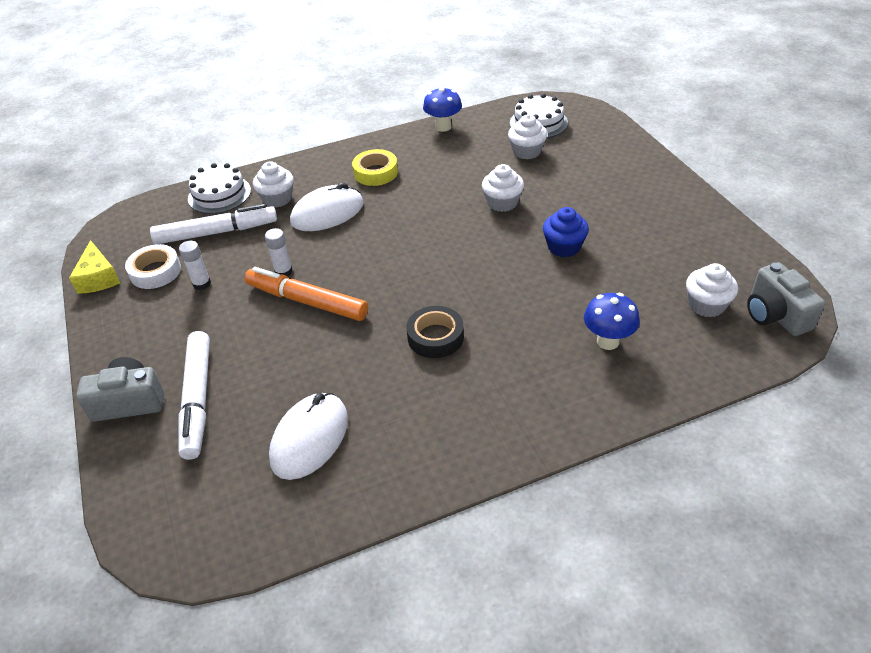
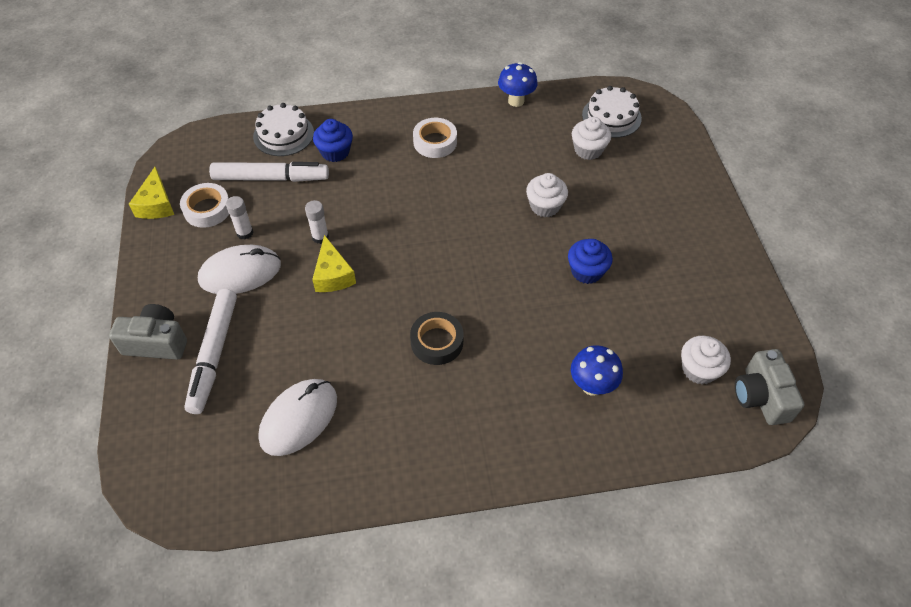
camera: 10 degrees right, 10 degrees up
orange marker [245,267,368,321] -> yellow cheese [312,235,356,292]
white cupcake [253,161,294,207] -> blue cupcake [313,119,353,162]
white mouse [290,183,364,231] -> white mouse moved to [198,245,281,294]
yellow tape [352,149,398,186] -> white tape [413,118,457,158]

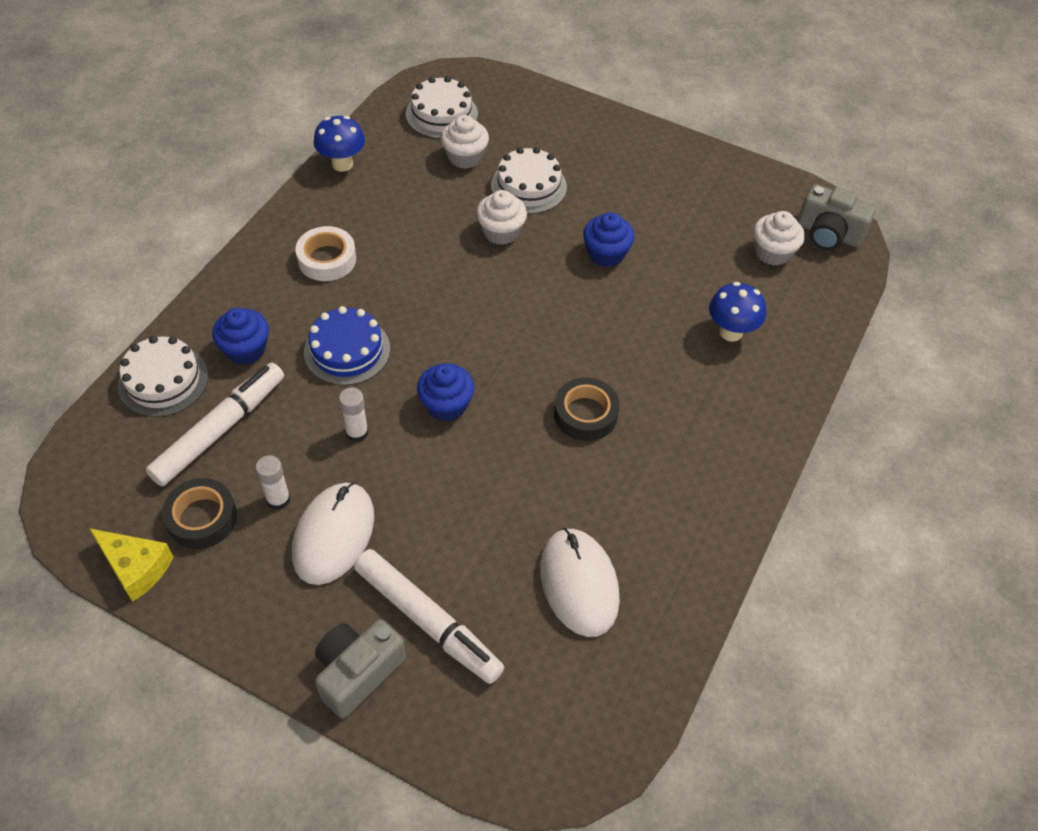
camera: 55 degrees left, 0 degrees up
white tape [180,183,229,228] -> black tape [162,478,237,549]
yellow cheese [312,235,356,292] -> none
none -> blue cake [304,306,390,385]
none -> blue cupcake [417,363,474,421]
none -> white cake [491,147,567,214]

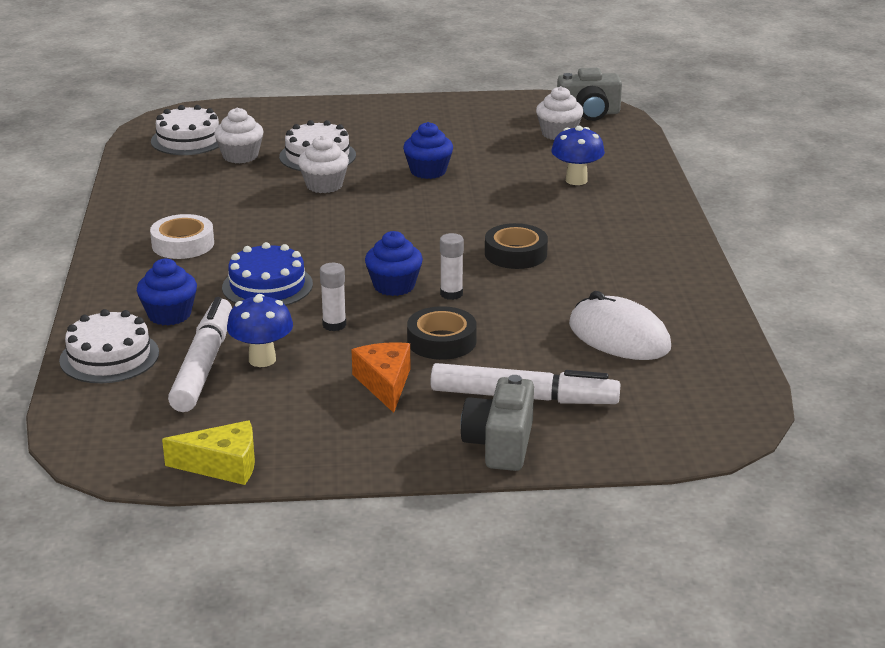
camera: 30 degrees left, 25 degrees down
black tape [162,478,237,549] -> black tape moved to [407,306,477,360]
white glue stick [255,455,290,510] -> white glue stick moved to [440,233,464,300]
white mouse [292,482,374,585] -> orange cheese [351,342,410,413]
blue mushroom [313,116,365,172] -> blue mushroom moved to [227,294,293,367]

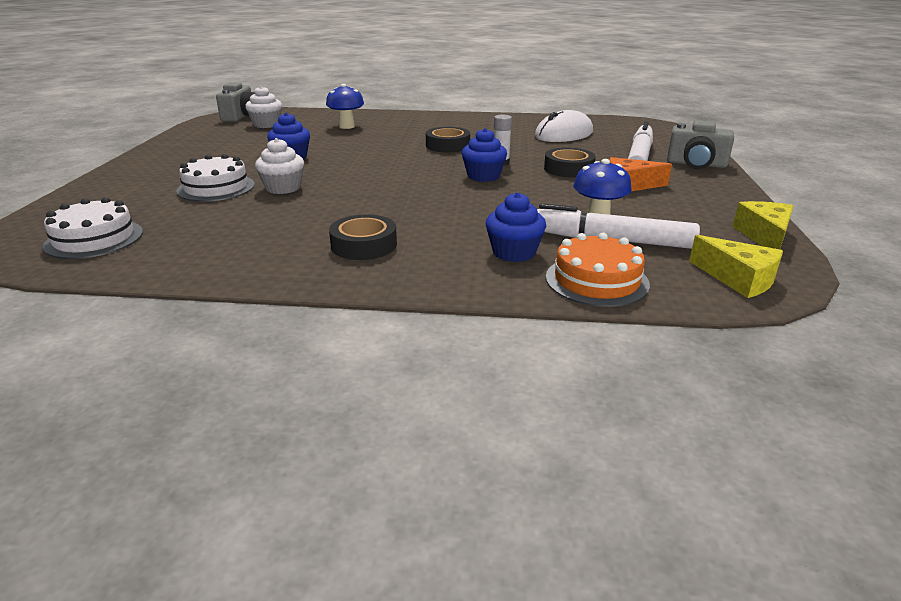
camera: 80 degrees left, 0 degrees up
white cake [59,309,159,383] -> orange cake [546,233,650,307]
white tape [150,214,214,259] -> black tape [329,214,397,260]
white cupcake [214,108,263,163] -> none
blue cake [222,242,313,306] -> none
white glue stick [320,263,346,331] -> none
none -> yellow cheese [689,235,783,298]

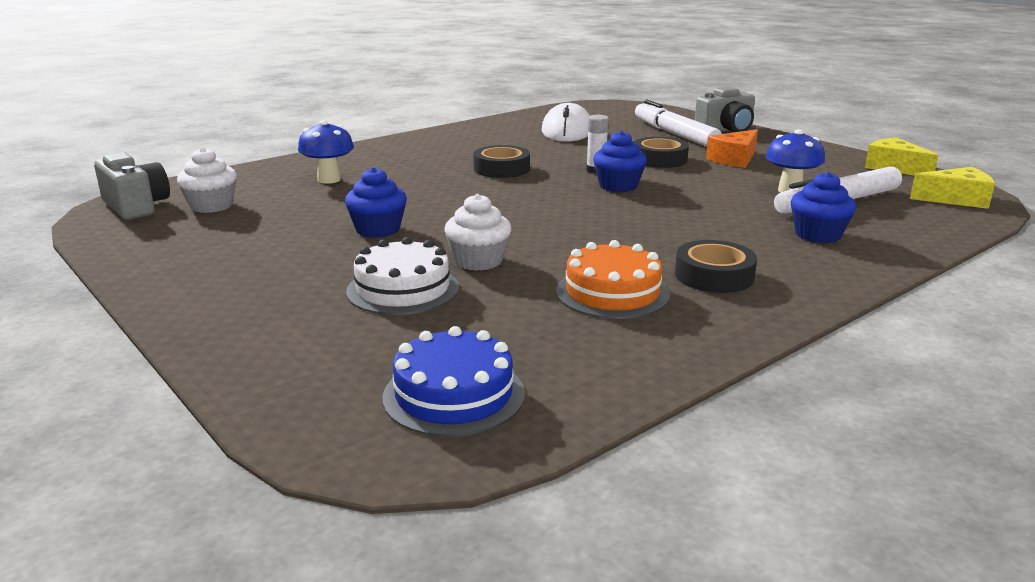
camera: 45 degrees left, 5 degrees down
white cake [43,197,143,259] -> blue cake [383,326,525,437]
orange cake [546,233,650,307] -> orange cake moved to [556,240,670,319]

